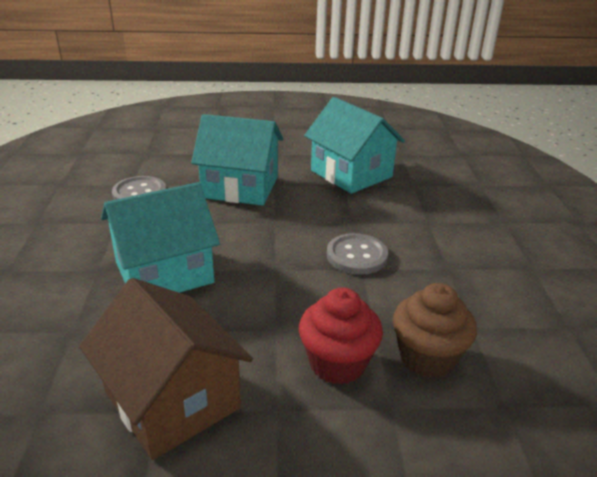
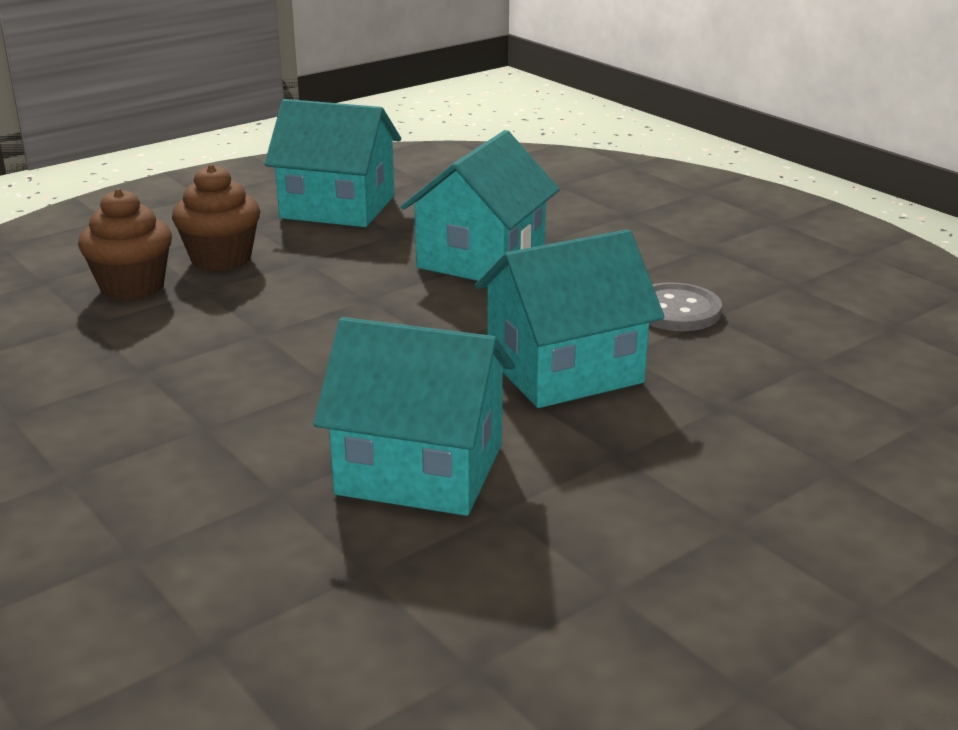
camera: 145 degrees right, 5 degrees down
brown house [79,278,253,460] -> turquoise house [264,99,401,227]
red cupcake [299,288,383,384] -> brown cupcake [172,164,260,271]
grey button [327,233,388,275] -> none

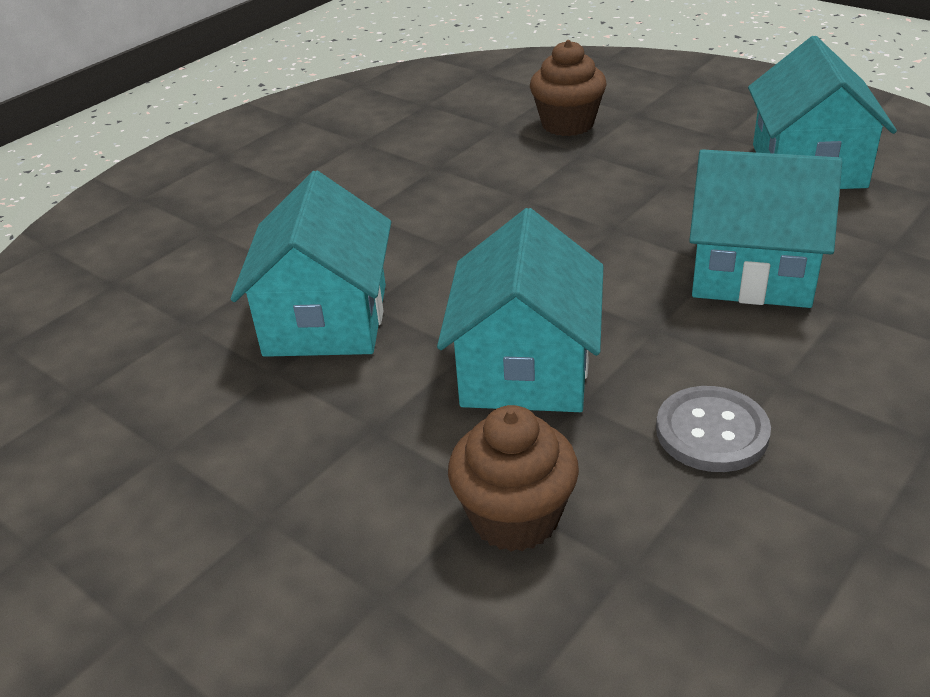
camera: 80 degrees right, 10 degrees up
brown cupcake [172,164,260,271] -> brown cupcake moved to [448,405,579,551]
turquoise house [475,229,665,408] -> turquoise house turned 45 degrees clockwise [437,208,604,412]

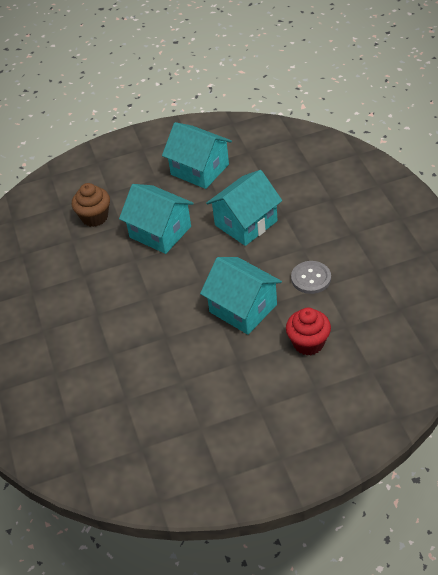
camera: 55 degrees left, 10 degrees up
turquoise house [231,171,391,357] -> turquoise house moved to [119,184,194,254]
brown cupcake [448,405,579,551] -> red cupcake [286,308,331,355]

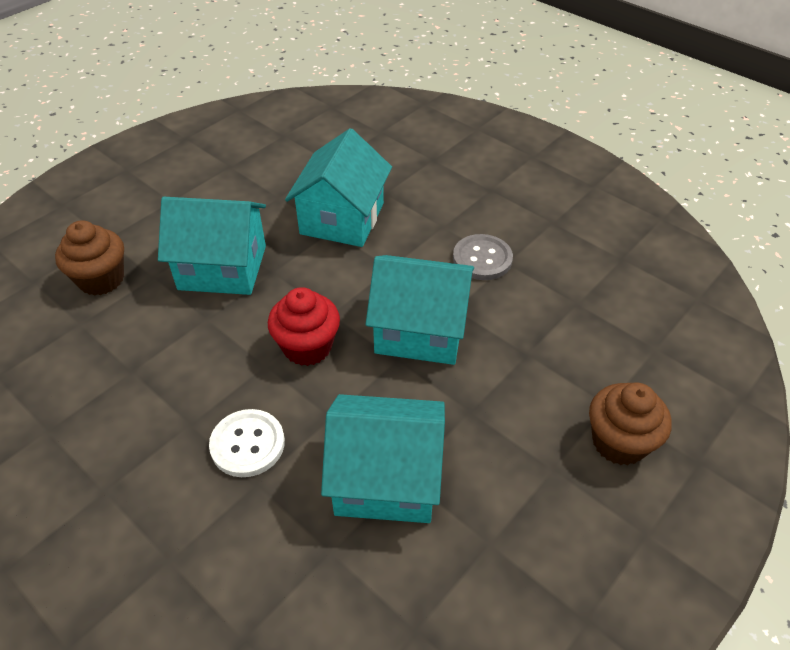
camera: 35 degrees left, 0 degrees up
turquoise house [162,122,232,189] -> turquoise house moved to [321,394,445,523]
red cupcake [286,308,331,355] -> red cupcake moved to [268,287,340,366]
none -> white button [209,409,285,477]
none -> brown cupcake [589,382,672,465]

